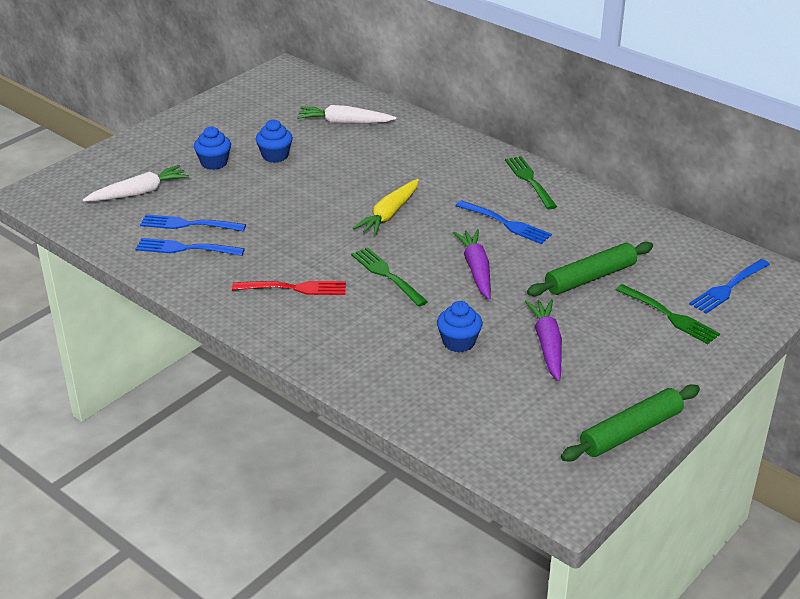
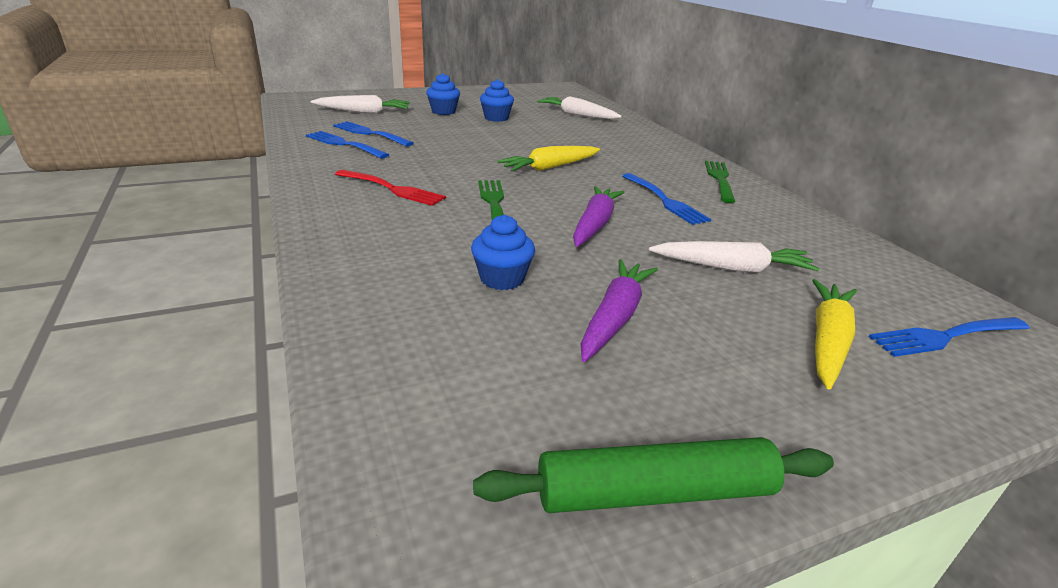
camera: 25 degrees right, 5 degrees down
green rolling pin [527,242,653,296] -> white carrot [649,241,819,273]
green fork [616,284,720,344] -> yellow carrot [812,279,857,389]

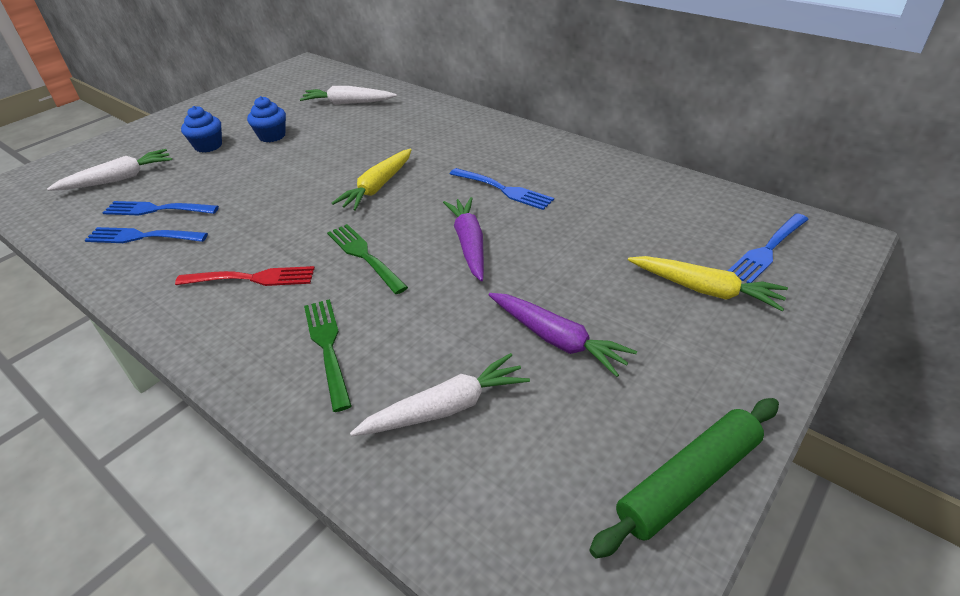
camera: 25 degrees left, 10 degrees up
blue cupcake [471,215,535,290] -> none
purple carrot [581,259,658,362] -> purple carrot turned 135 degrees clockwise [489,293,637,377]
white carrot [649,241,819,273] -> white carrot moved to [350,353,530,437]
green fork [705,161,735,203] -> green fork moved to [304,299,352,412]
yellow carrot [812,279,857,389] -> yellow carrot turned 120 degrees clockwise [628,256,788,311]

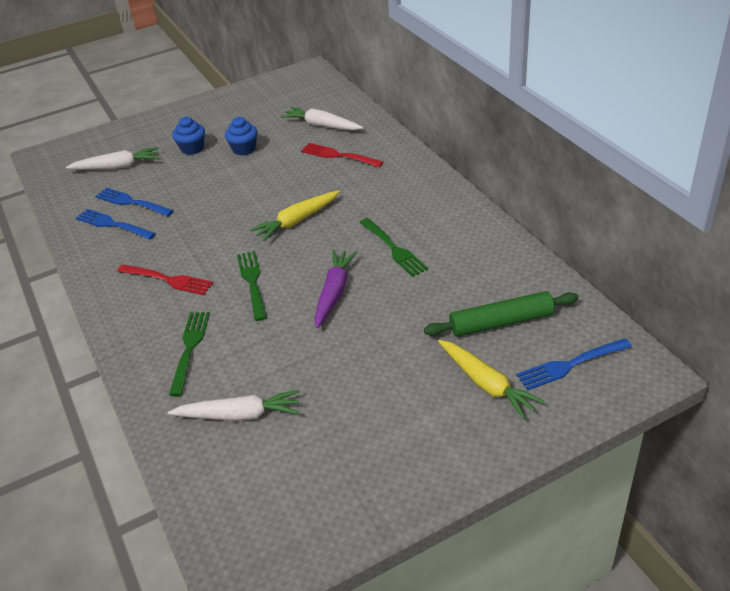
camera: 25 degrees right, 0 degrees up
blue fork [450,168,554,210] -> green fork [359,218,428,277]
purple carrot [489,293,637,377] -> none
green rolling pin [589,398,779,558] -> green rolling pin moved to [424,291,579,337]
none -> red fork [301,143,384,168]

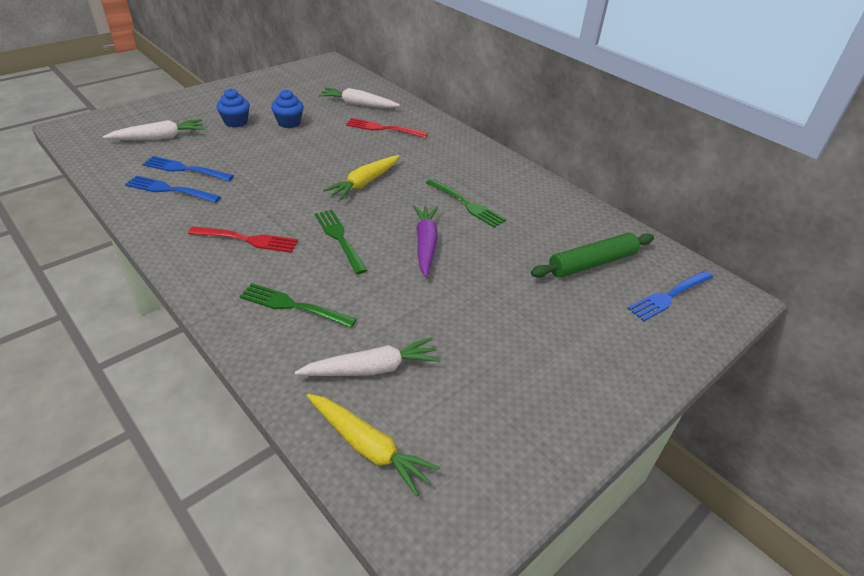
camera: 20 degrees left, 0 degrees up
green fork [169,312,210,396] -> green fork turned 60 degrees counterclockwise [239,283,357,328]
yellow carrot [438,340,545,419] -> yellow carrot moved to [307,394,440,496]

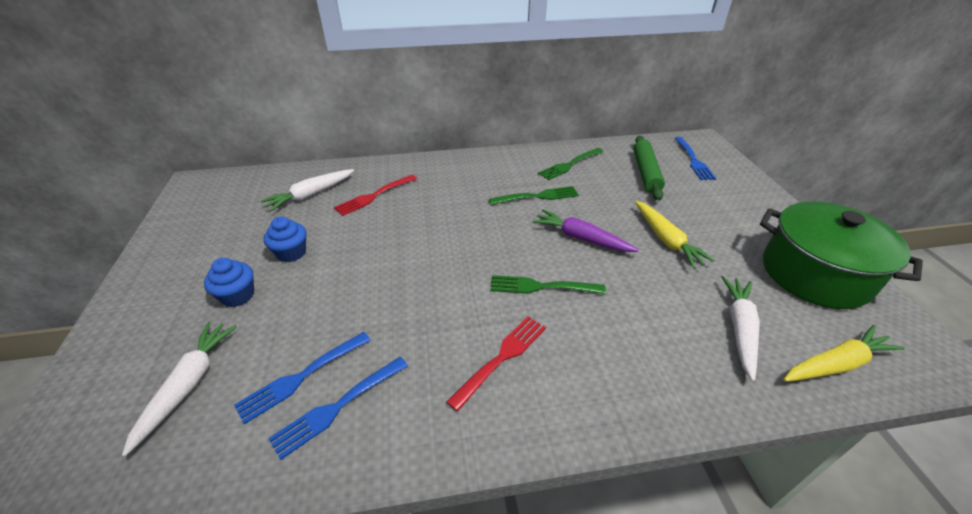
camera: 55 degrees left, 0 degrees up
green fork [239,283,357,328] -> green fork moved to [538,148,604,180]
yellow carrot [323,155,400,200] -> yellow carrot moved to [635,201,715,268]
none -> green pot [760,201,923,309]

